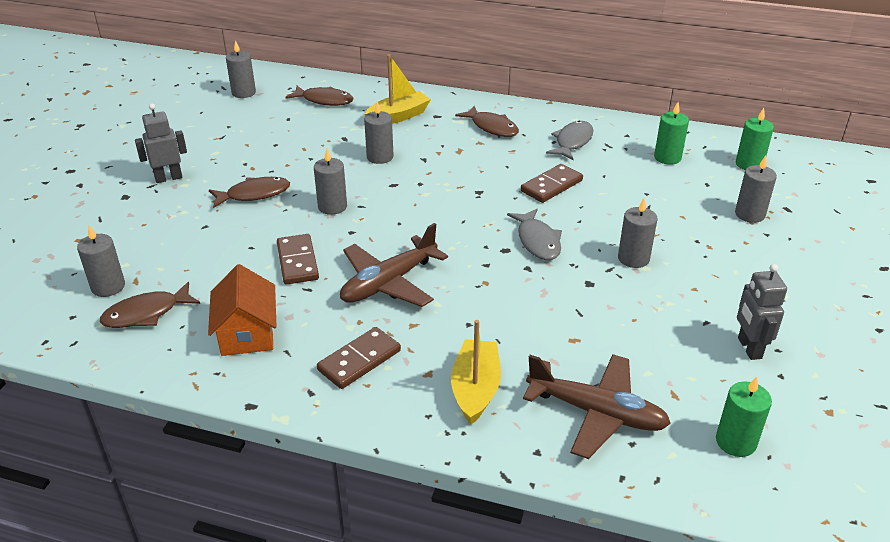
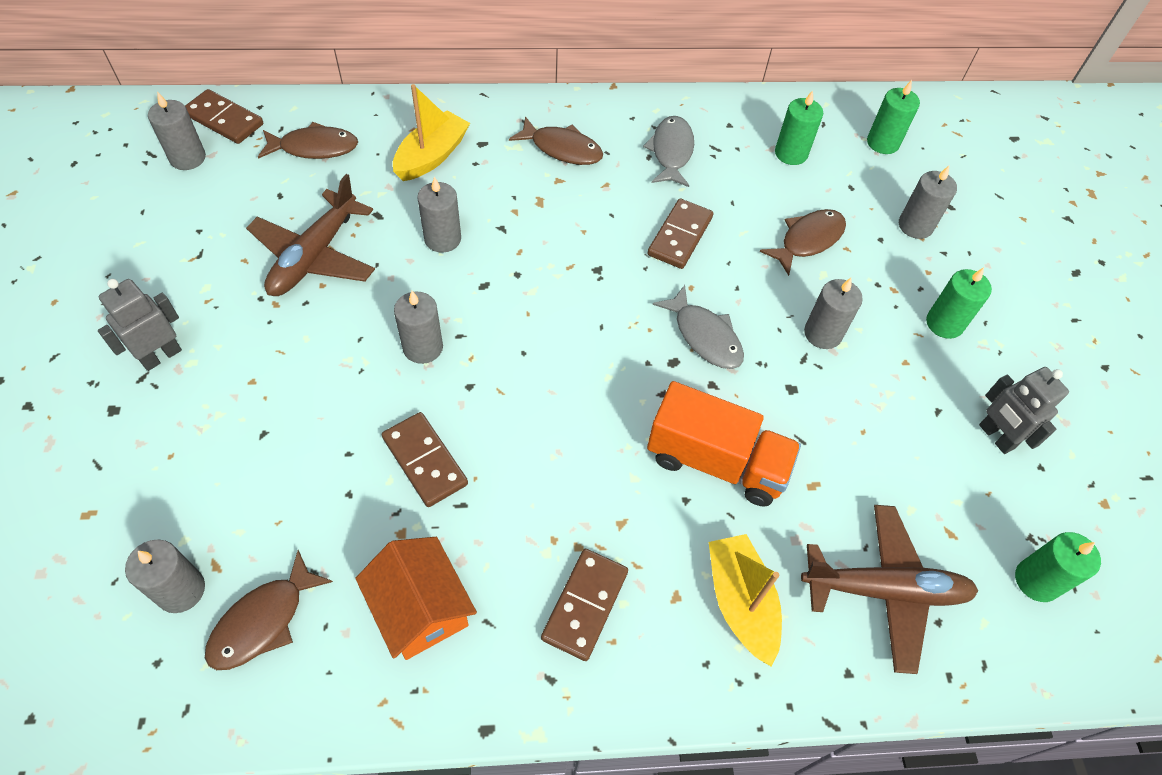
camera: 25 degrees left, 20 degrees up
brown fish [209,177,290,208] -> brown fish moved to [760,209,846,276]
brown plane [340,223,448,307] -> brown plane moved to [246,174,375,296]
none -> brown domino [185,89,263,144]
none -> orange truck [647,381,801,507]
none -> green candle [926,267,992,339]

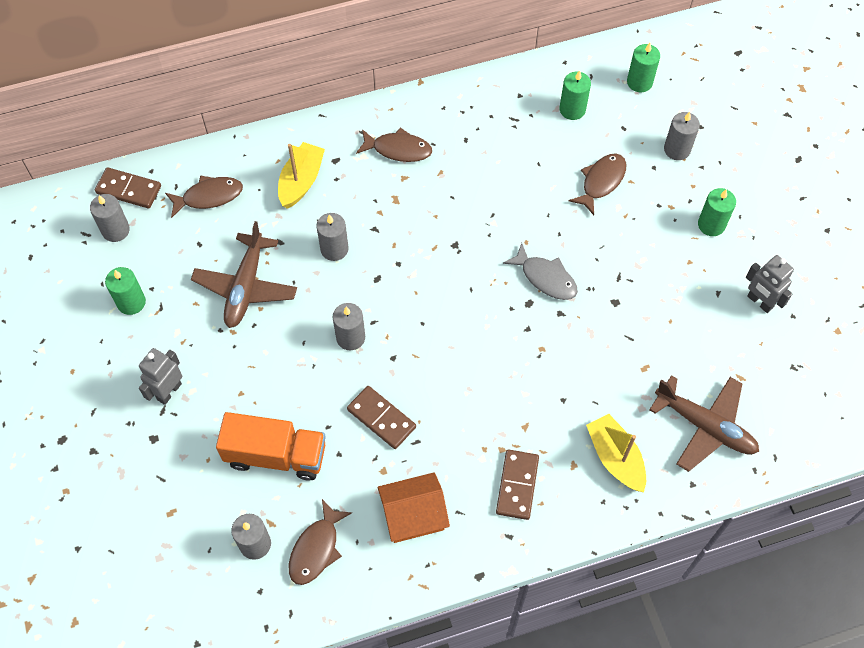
camera: 10 degrees left, 5 degrees up
orange house [355,537,477,660] -> orange house turned 60 degrees counterclockwise [378,472,450,543]
grey fish [643,116,694,187] -> none
brown domino [647,198,713,269] -> none
orange truck [647,381,801,507] -> orange truck moved to [216,412,326,480]
brown plane [801,505,978,674] -> brown plane turned 45 degrees clockwise [649,375,759,472]
grey candle [804,278,863,349] -> none
green candle [1015,532,1101,602] -> green candle moved to [105,267,146,315]

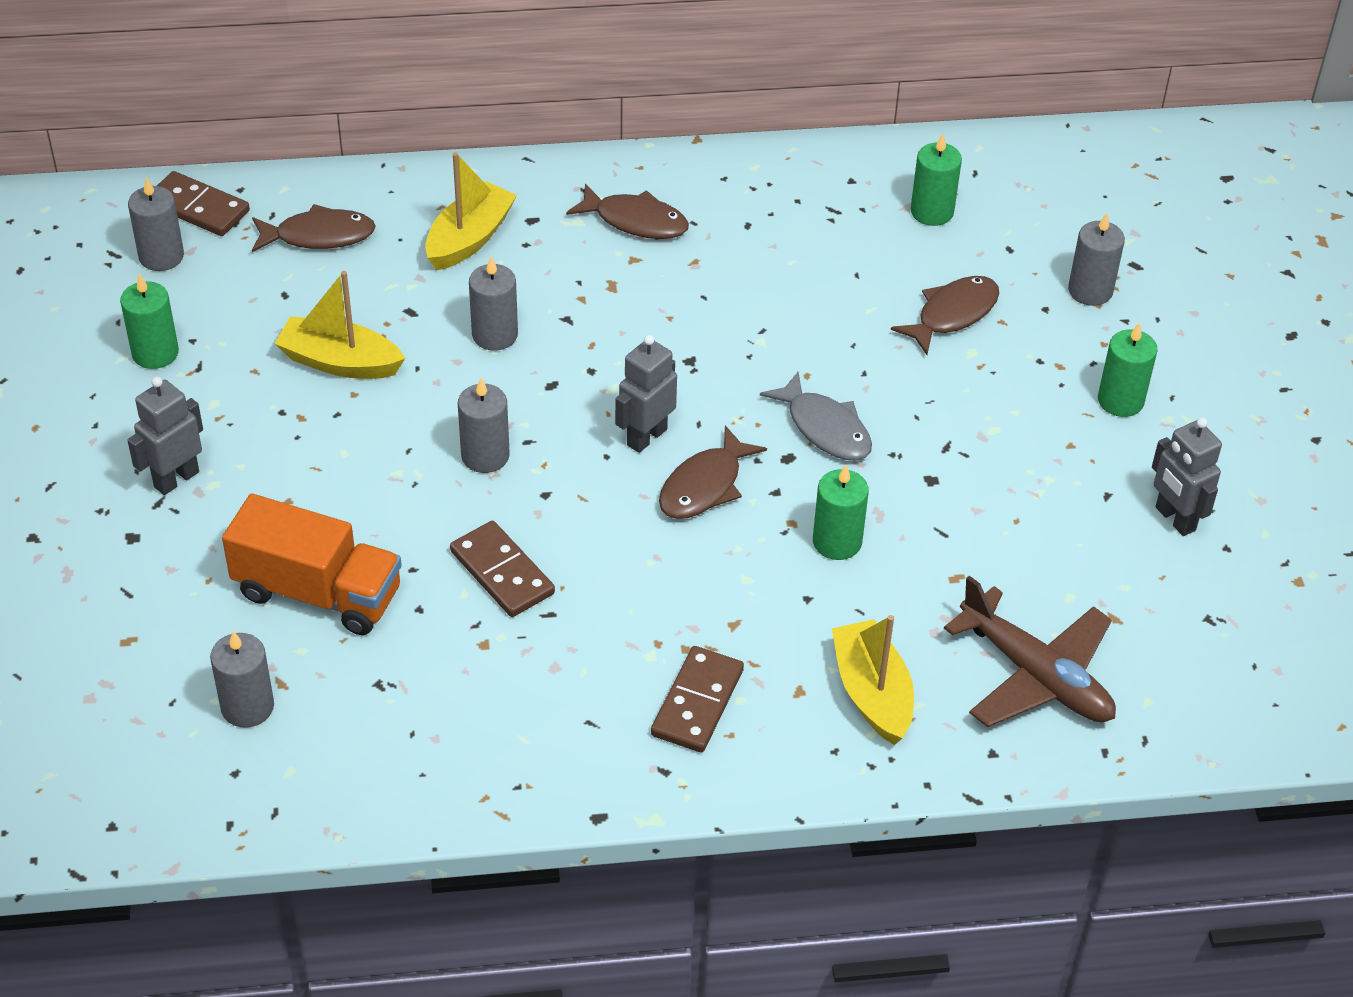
camera: 10 degrees right, 15 degrees down
brown plane [191,221,297,328] -> yellow boat [274,271,405,379]
brown fish [289,499,352,585] -> brown fish moved to [659,425,767,519]
orange house [378,472,450,543] -> none
green candle [627,43,660,92] -> green candle moved to [813,465,869,560]
none -> grey robot [615,335,677,453]

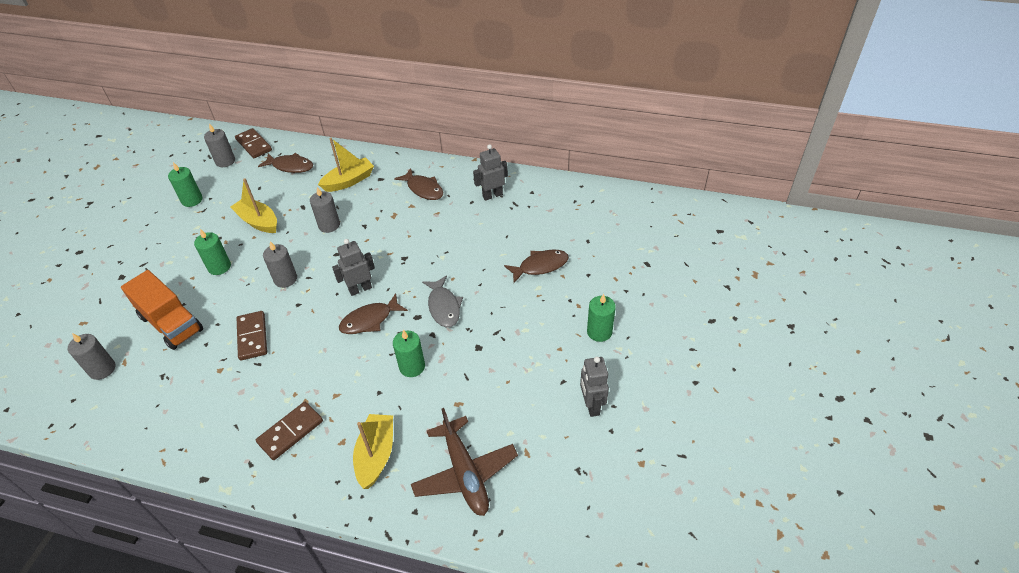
camera: 25 degrees right, 0 degrees up
grey robot [127,377,203,495] -> grey robot moved to [473,144,508,201]
green candle [911,134,962,226] -> green candle moved to [194,229,231,275]
grey candle [1068,213,1125,306] -> none

